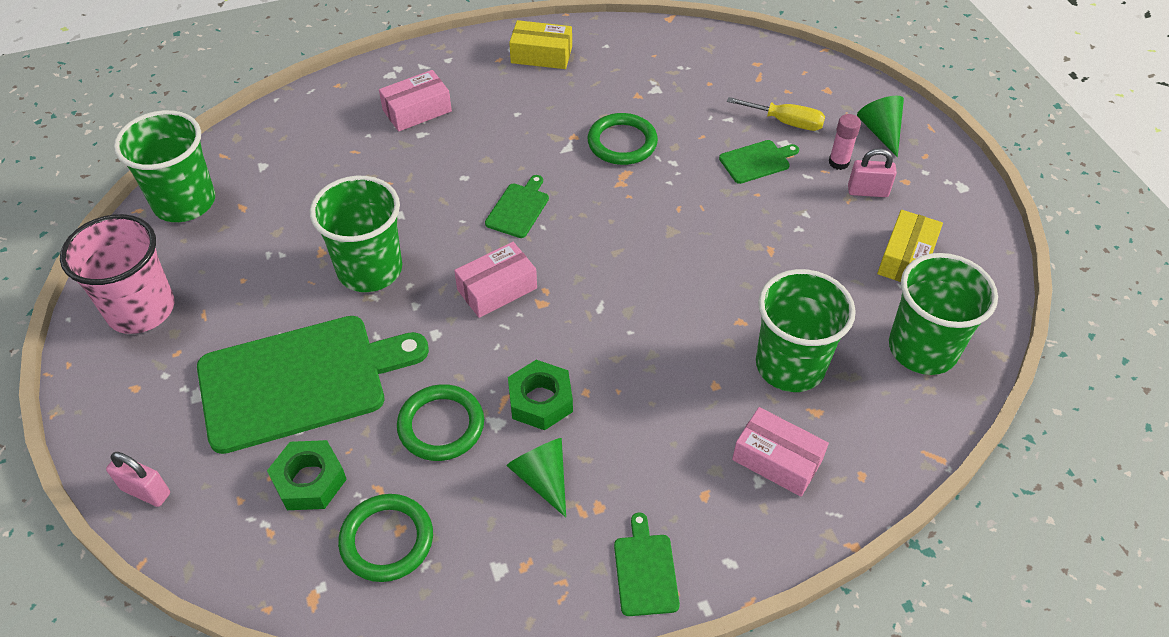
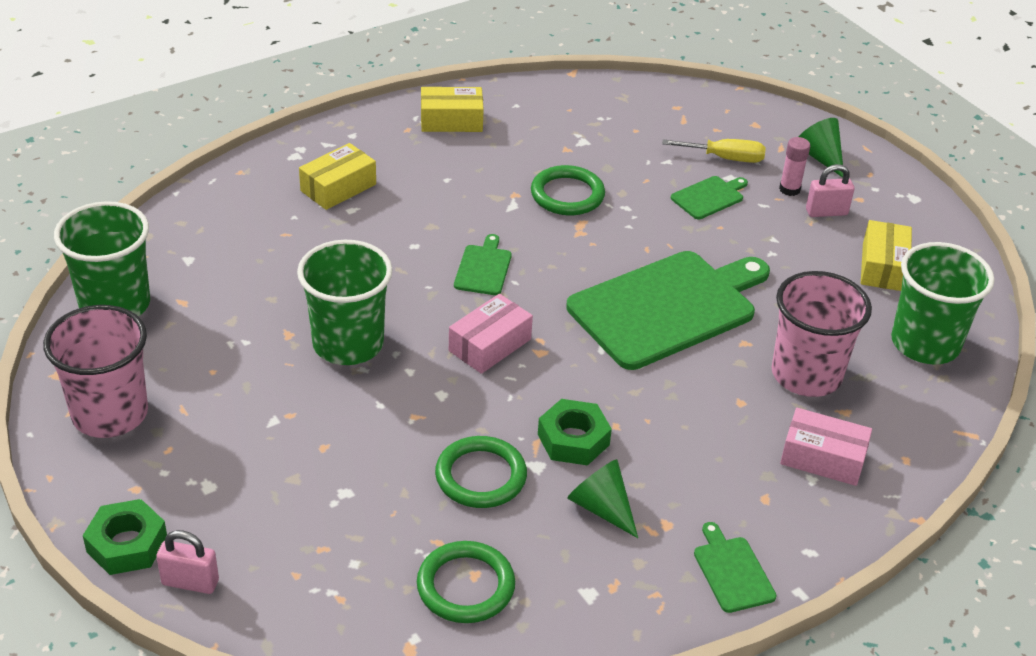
camera: 15 degrees left, 10 degrees down
green cutting board [197,316,429,454] -> green cutting board moved to [566,251,770,370]
green nut [267,440,347,510] -> green nut moved to [83,499,167,575]
pink box [379,70,452,132] -> yellow box [299,143,376,210]
green cup [756,269,856,392] -> pink cup [772,271,872,397]

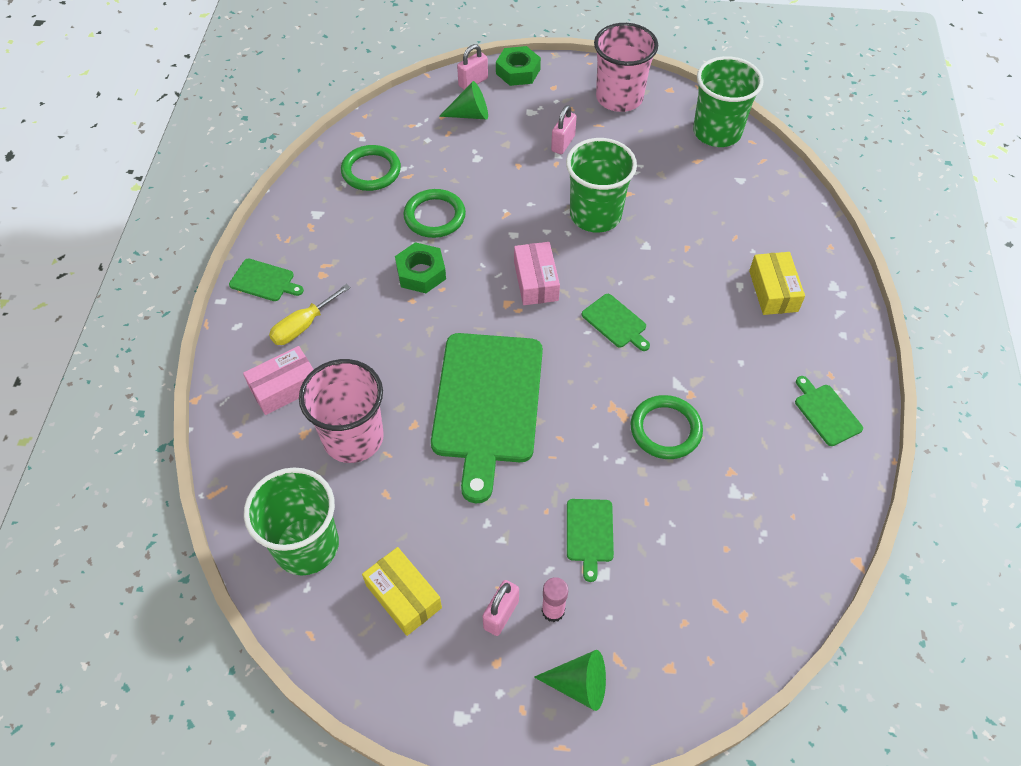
camera: 130 degrees right, 15 degrees up
yellow box [421,87,484,132] -> green cutting board [795,376,863,446]
green cone [567,459,638,538] -> green cone moved to [439,81,488,120]
yellow screwdriver [662,139,766,163] -> yellow screwdriver moved to [269,284,351,345]
none -> pink padlock [551,105,577,154]

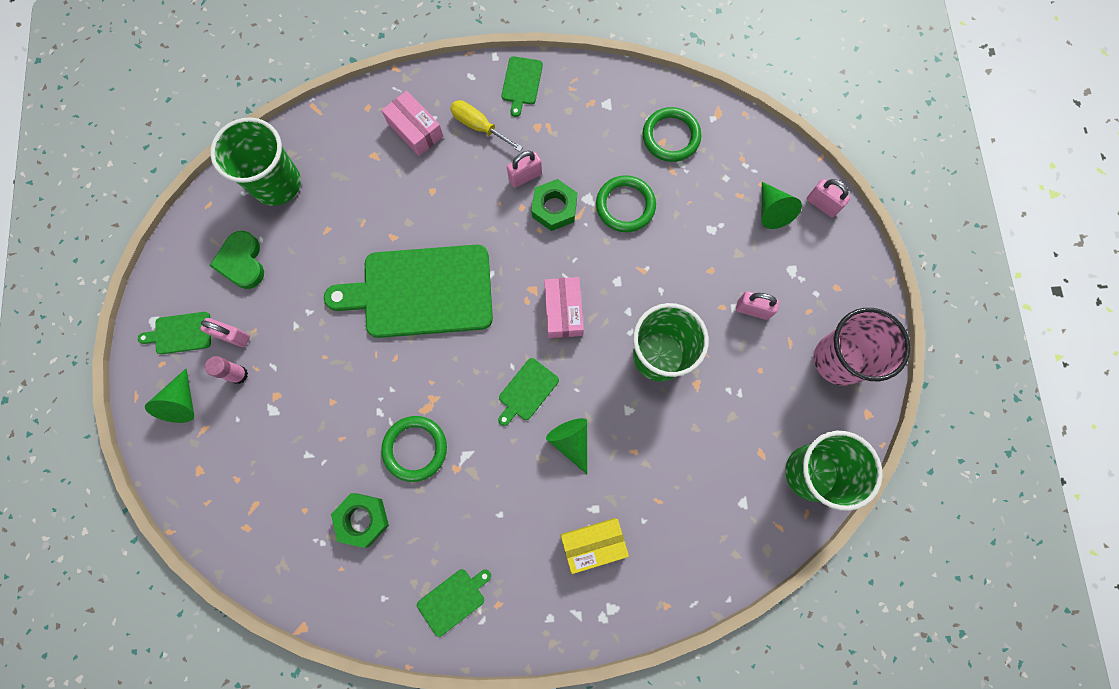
camera: 80 degrees right, 20 degrees up
pink cup [299,359,384,463] -> none
yellow box [362,547,442,636] -> green heart [210,231,264,289]
green nut [496,46,541,86] -> green nut moved to [331,493,389,548]
pink box [514,242,560,305] -> pink box turned 75 degrees counterclockwise [544,277,584,338]
green cutting board [567,499,614,582] -> green cutting board moved to [138,312,211,354]
none -> pink padlock [507,151,542,188]
none -> green cone [546,418,587,474]

